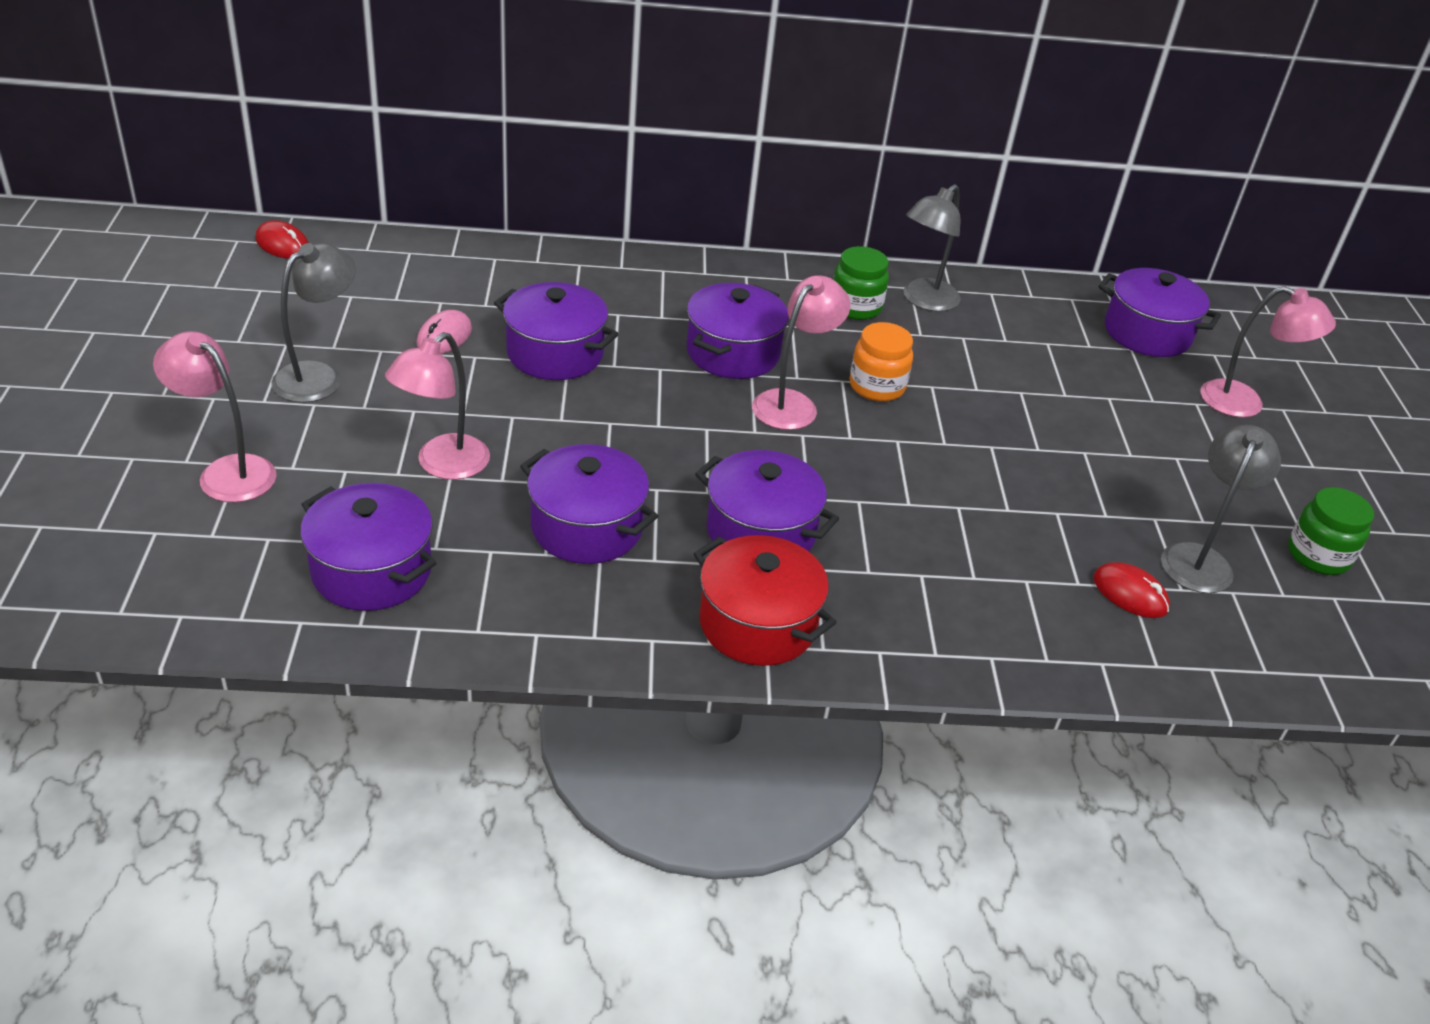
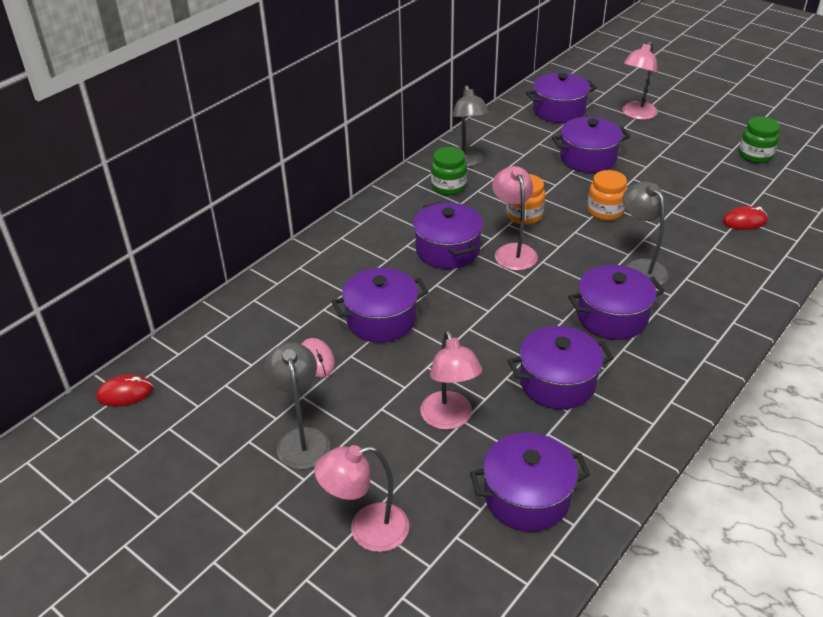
camera: 45 degrees left, 0 degrees up
red pot [694,535,837,666] -> none
grey lamp [1161,425,1281,593] -> grey lamp moved to [623,182,669,287]
pink lamp [1200,286,1336,418] -> pink lamp turned 150 degrees clockwise [622,41,658,120]
none -> purple pot [552,117,630,173]
none -> orange jar [587,170,627,221]

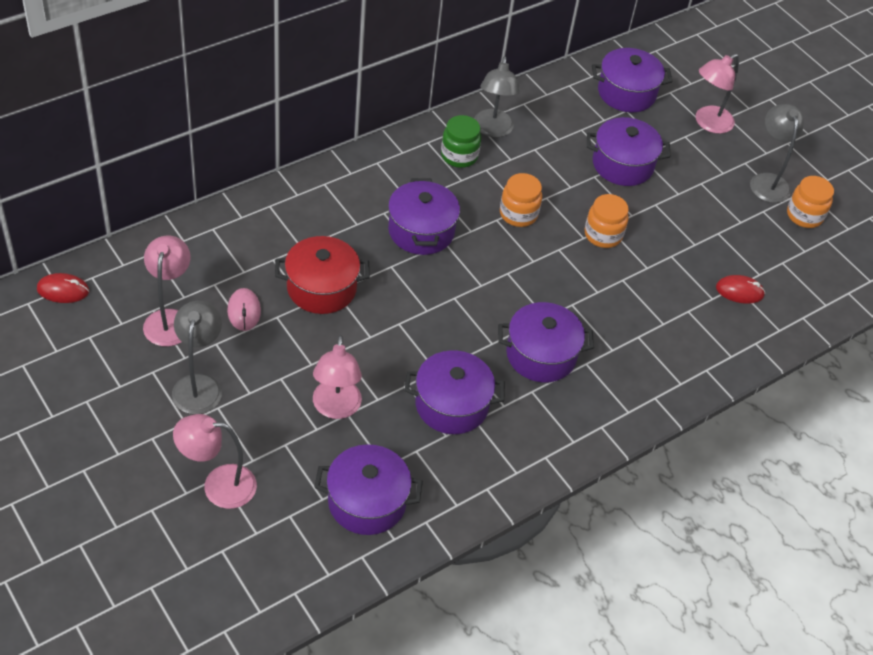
camera: 10 degrees right, 10 degrees up
purple pot [332,267,428,343] -> red pot [275,236,370,314]
pink lamp [492,166,538,271] -> pink lamp moved to [143,236,191,346]
grey lamp [623,182,669,287] -> grey lamp moved to [750,104,804,203]
green jar [739,117,780,163] -> orange jar [787,176,834,228]

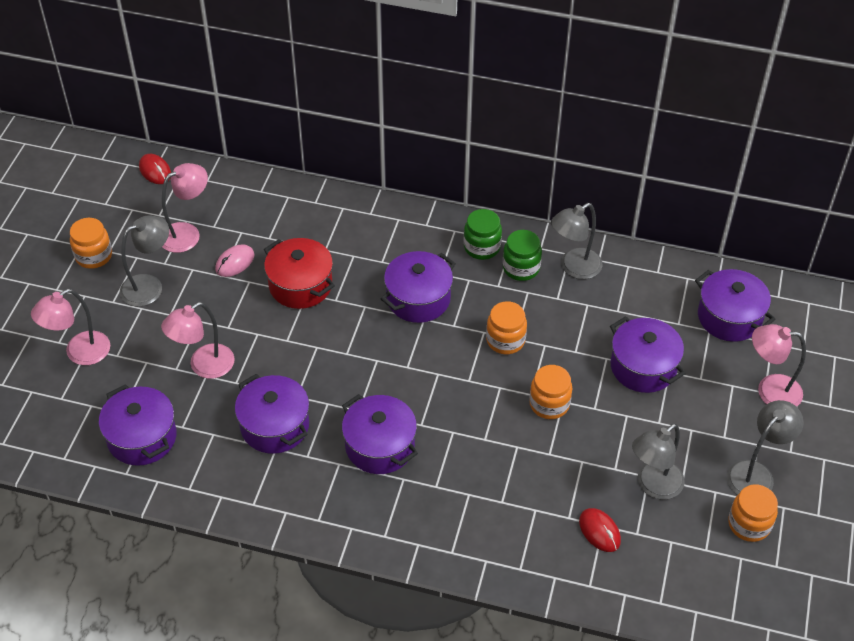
camera: 55 degrees right, 0 degrees up
pink lamp [173,414,257,509] -> pink lamp turned 90 degrees counterclockwise [31,289,110,365]
none -> orange jar [70,218,112,269]
none -> green jar [464,209,502,260]
none -> grey lamp [632,424,685,500]

